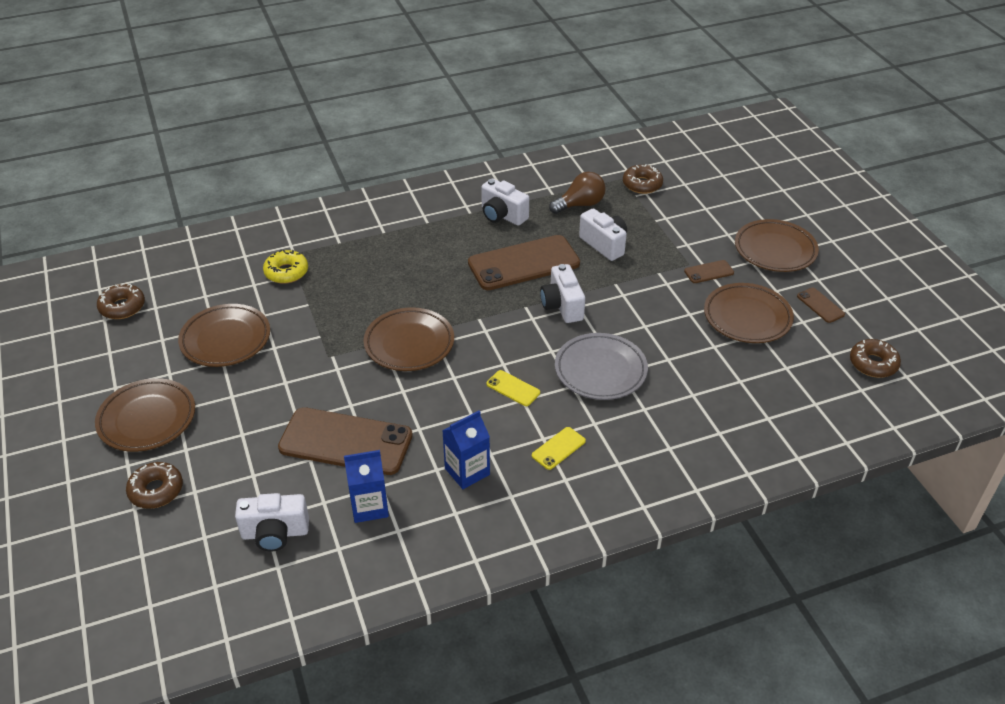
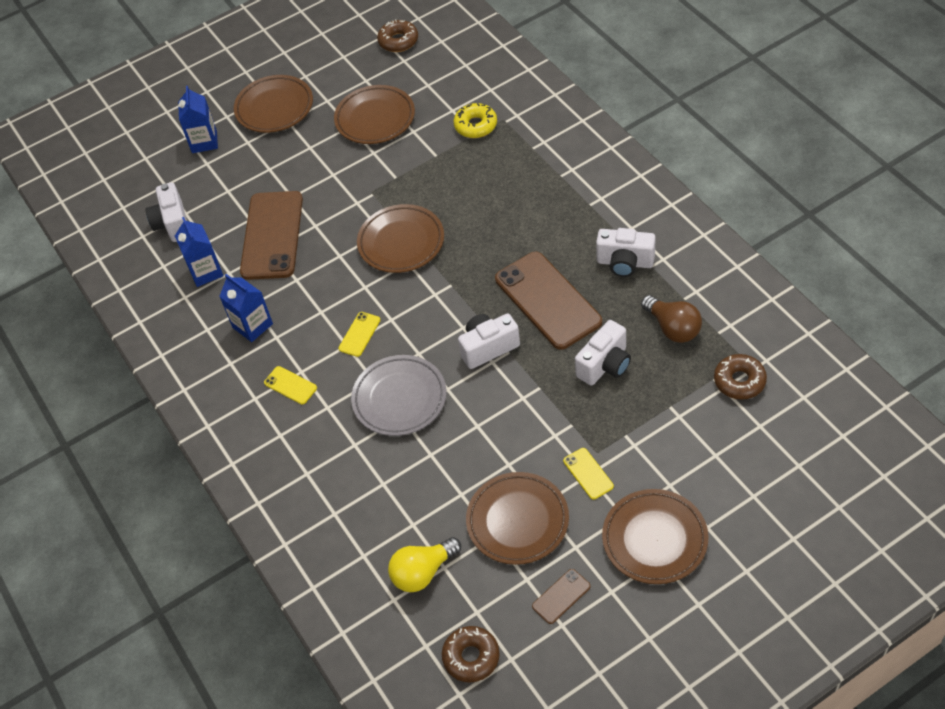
camera: 85 degrees right, 10 degrees up
brown donut [126,462,183,509] -> blue carton [178,86,218,153]
white camera [481,178,529,226] -> white camera turned 105 degrees counterclockwise [596,228,656,277]
brown phone [684,260,734,283] -> yellow phone [563,448,614,500]
none -> yellow light bulb [388,537,461,592]

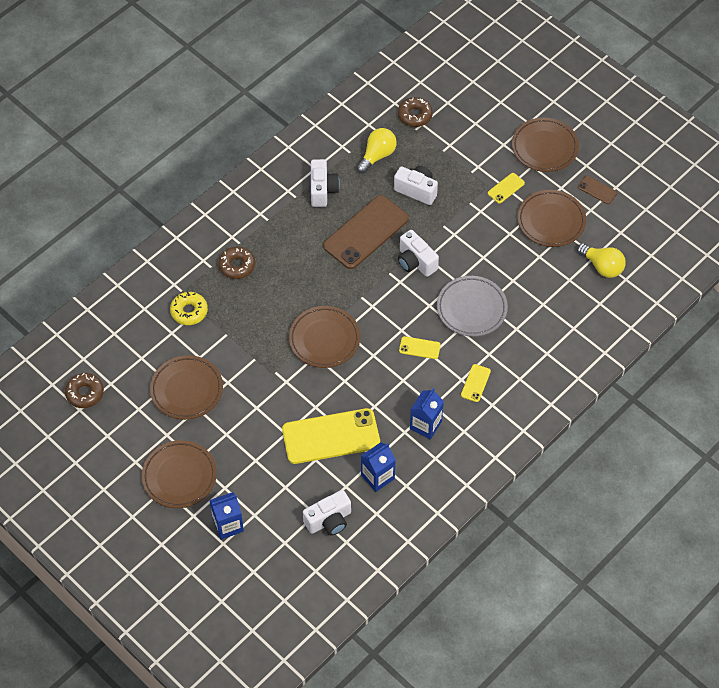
camera: 110 degrees left, 5 degrees up
brown phone [240,191,303,280] -> yellow phone [282,408,380,464]
brown donut [442,626,500,683] -> brown donut moved to [218,246,255,279]
brown light bulb [641,295,702,343] -> yellow light bulb [357,128,397,174]

